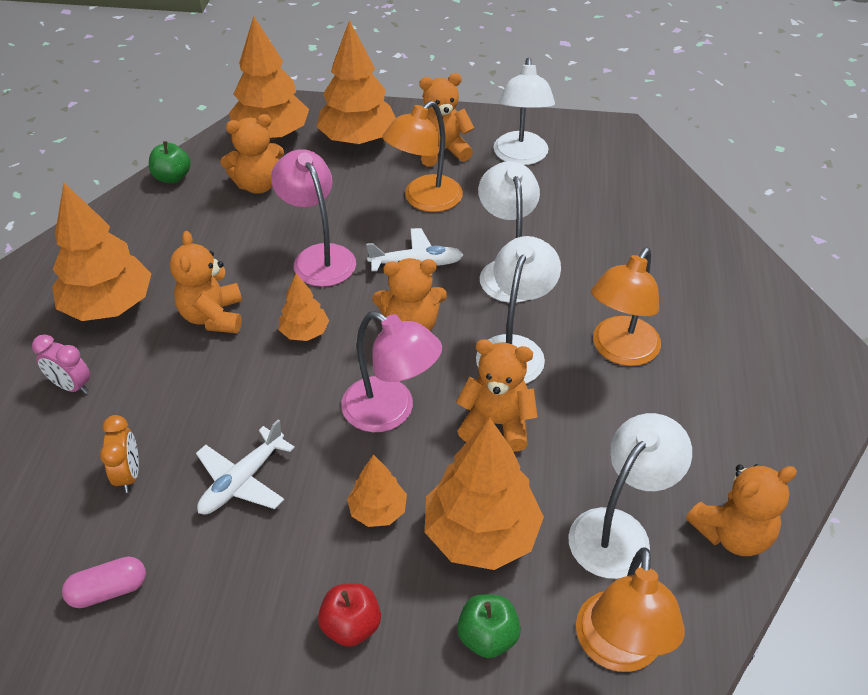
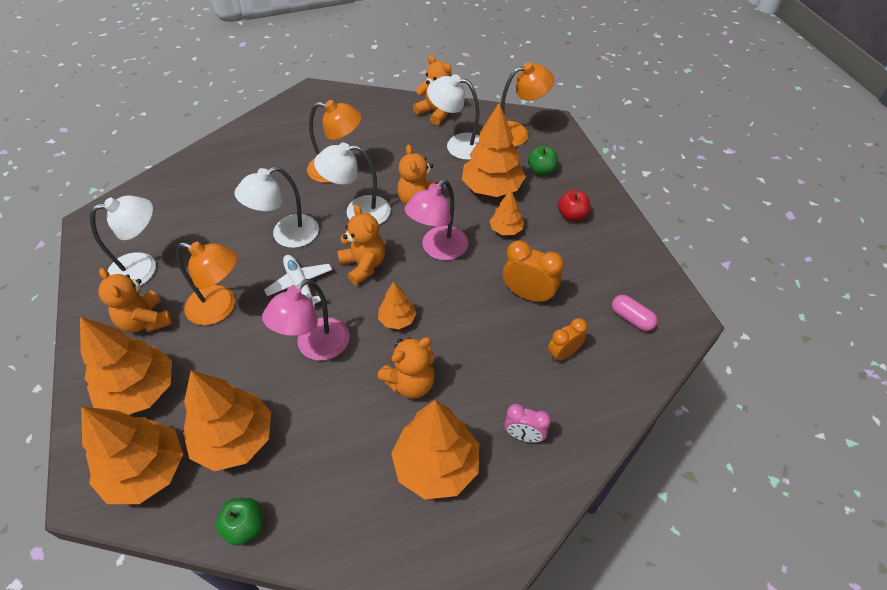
camera: 115 degrees left, 5 degrees up
pink clock [32,334,90,394] -> pink clock turned 105 degrees clockwise [504,404,551,443]
white plane [196,419,295,515] -> orange clock [503,240,564,304]
orange teddy bear [220,114,284,194] -> orange tree [183,370,271,471]
pink lamp [341,311,442,432] -> pink lamp turned 150 degrees counterclockwise [405,179,468,260]

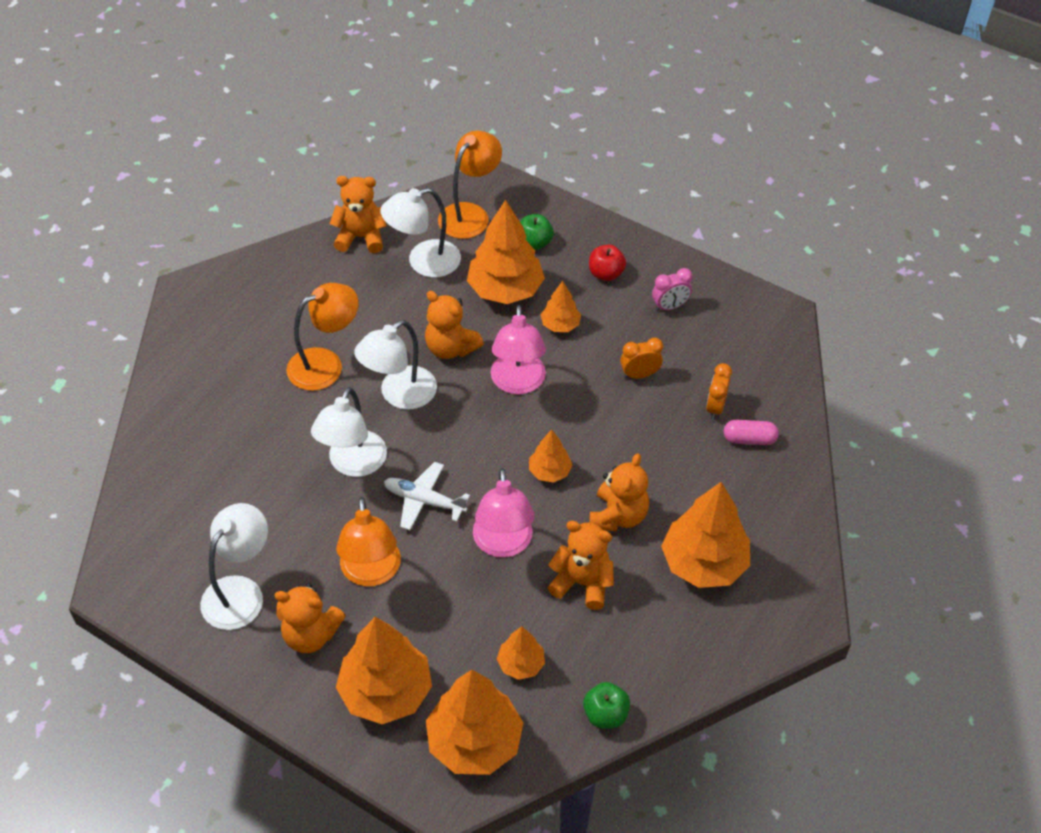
camera: 40 degrees left, 0 degrees up
orange lamp [176,242,237,325] -> orange lamp turned 105 degrees clockwise [336,497,401,586]
orange tree [183,370,271,471] -> orange tree [497,626,545,680], size x0.52
orange teddy bear [337,204,385,285] -> orange teddy bear moved to [547,521,614,610]
orange clock [503,240,564,304] -> orange clock [621,338,663,379], size x0.65
pink clock [504,404,551,443] -> pink clock moved to [652,268,692,312]
pink capsule [612,295,658,331] -> pink capsule moved to [724,420,779,445]

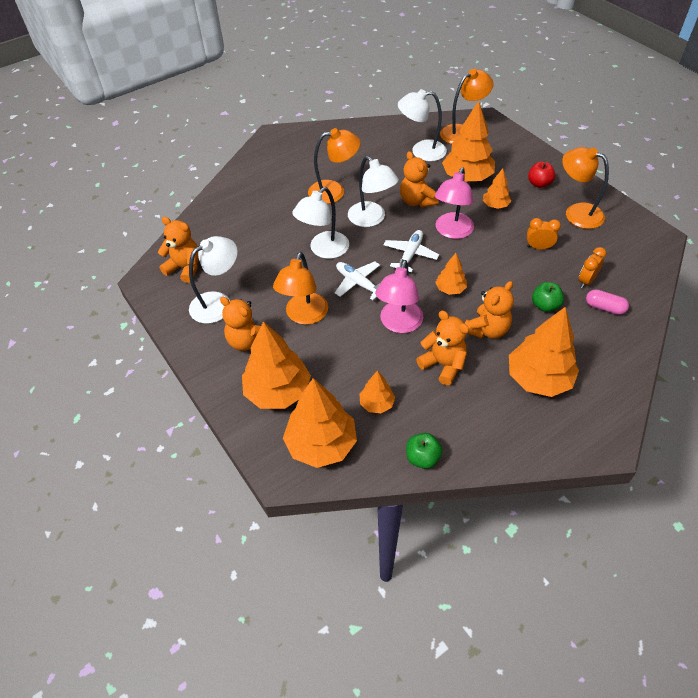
camera: 25 degrees right, 0 degrees up
orange teddy bear [329,176,387,253] -> orange teddy bear moved to [158,217,199,283]
white lamp [354,320,437,410] -> white lamp turned 105 degrees counterclockwise [348,156,399,227]
green apple [520,214,554,250] -> green apple moved to [532,282,564,312]
pink clock [652,268,692,312] -> orange lamp [562,147,609,229]
none -> white plane [384,230,439,272]

